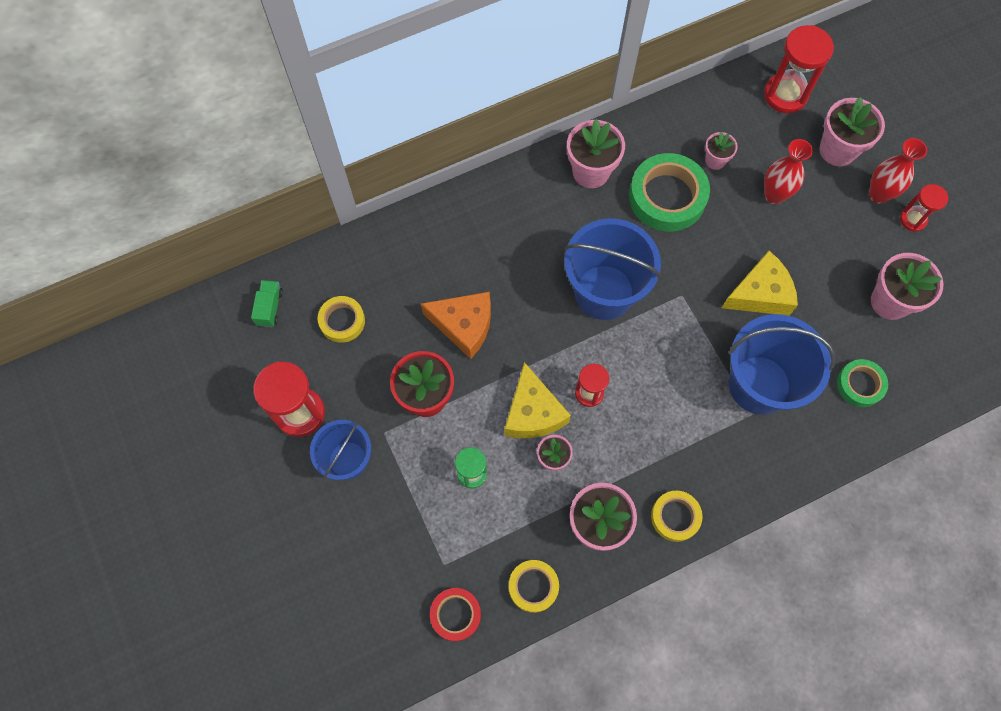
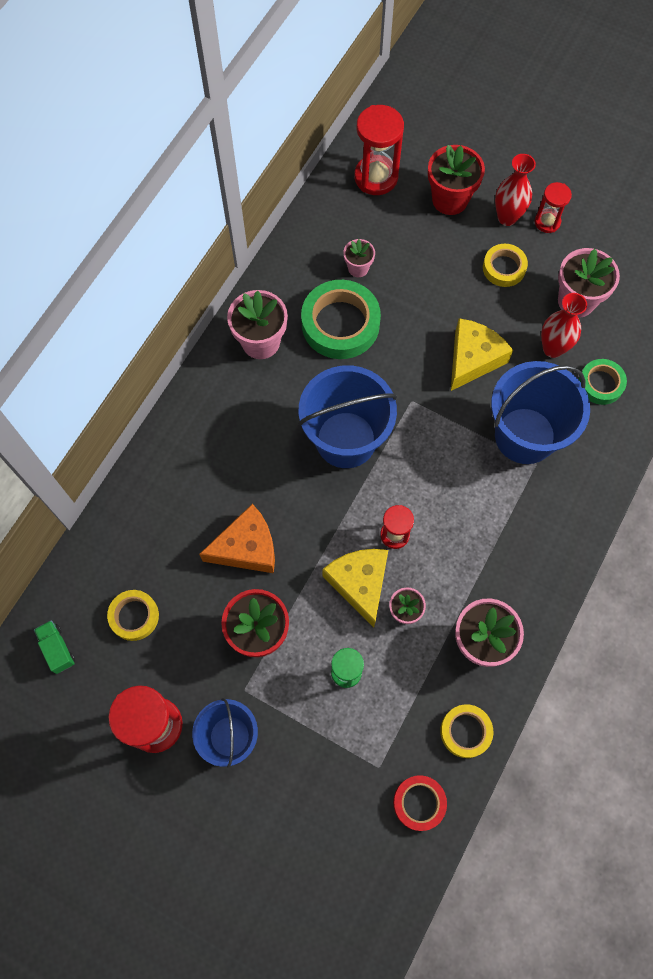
camera: 35 degrees left, 0 degrees up
yellow cheese [504,362,571,438] -> yellow cheese turned 150 degrees counterclockwise [322,549,388,628]
yellow tape [651,491,703,542] -> yellow tape moved to [483,244,528,287]
red vase [764,139,813,204] -> red vase moved to [541,293,587,358]
pink flower pot [819,97,885,166] -> red flower pot [428,145,485,215]

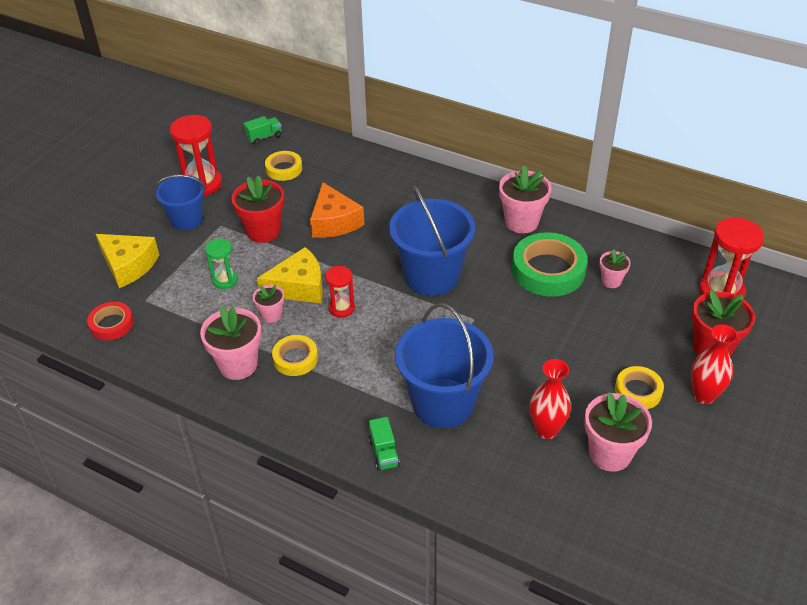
camera: 90 degrees right, 25 degrees down
yellow tape [440,704,493,758] -> yellow tape moved to [272,335,318,376]
yellow cheese [451,318,513,391] -> yellow cheese moved to [96,234,159,288]
red hourglass [535,182,572,233] -> none
green tape [579,359,627,405] -> none
none -> green truck [369,417,400,471]

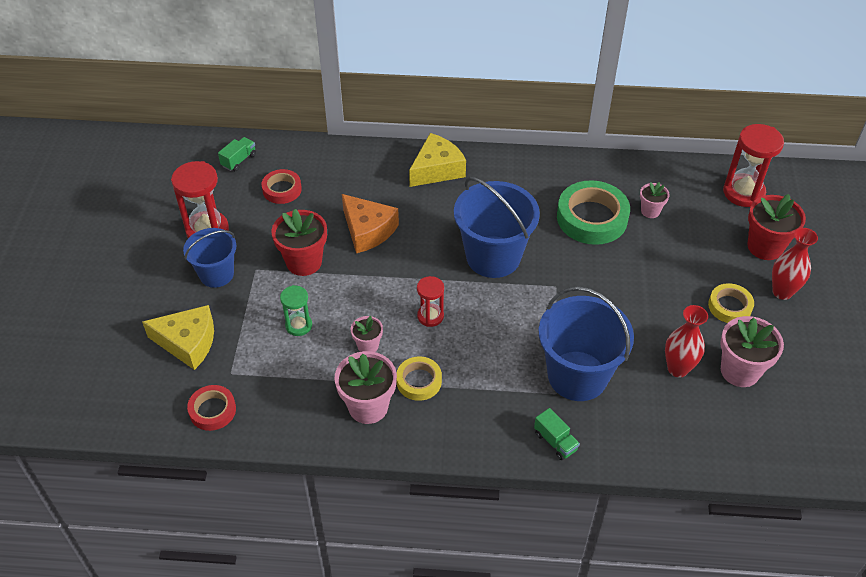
camera: 25 degrees left, 5 degrees up
yellow cheese [257,247,323,303] -> yellow cheese moved to [409,133,466,187]
yellow tape [265,151,302,181] -> red tape [262,169,302,204]
pink flower pot [499,165,551,233] -> none

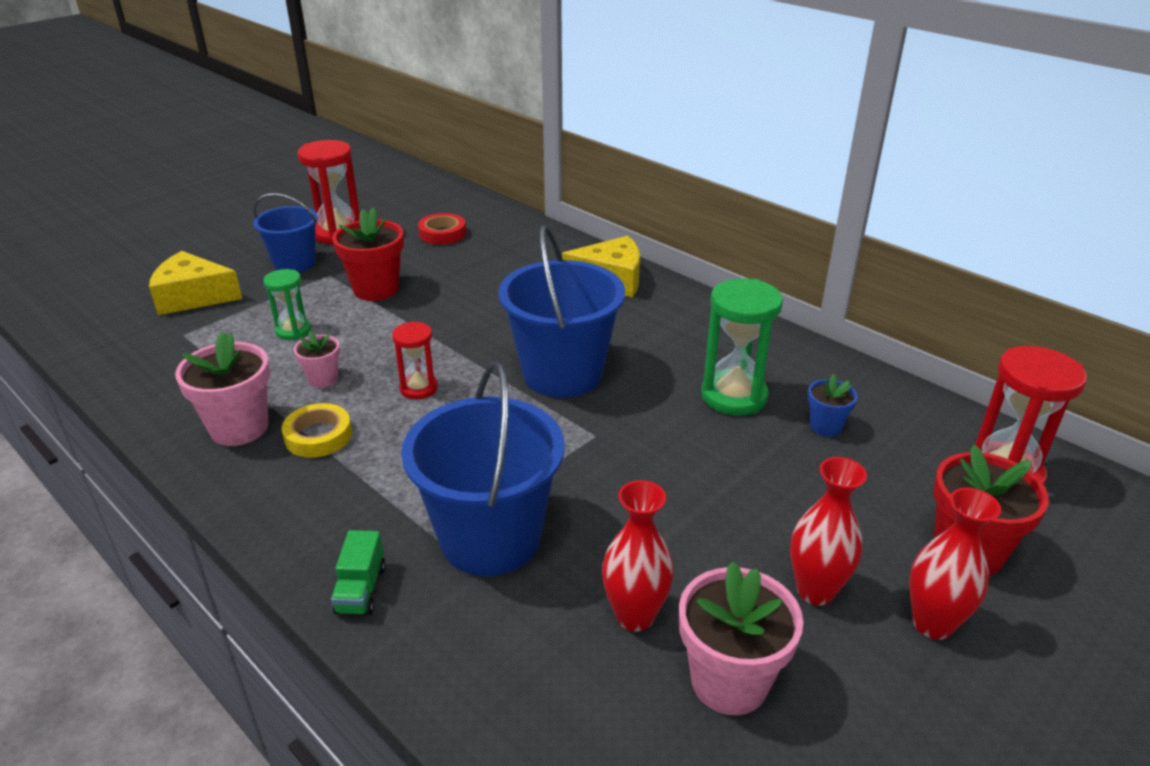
camera: 40 degrees right, 15 degrees down
yellow cheese [142,305,214,370] -> yellow cheese turned 135 degrees clockwise [149,251,242,315]
red tape [187,385,236,431] -> none
green truck [218,137,256,171] -> none
orange cheese [342,194,399,253] -> none
green tape [557,180,630,245] -> green hourglass [701,278,783,416]
pink flower pot [640,182,670,218] -> blue flower pot [808,374,858,437]
yellow tape [708,283,754,323] -> red vase [790,457,867,605]

